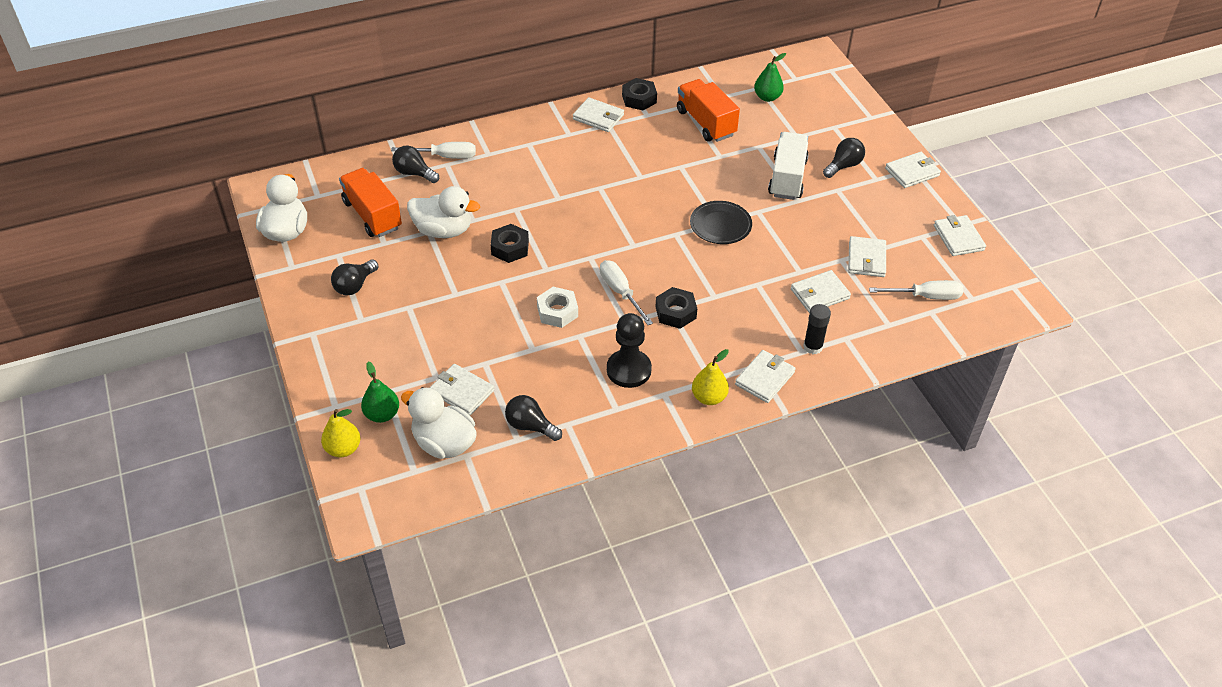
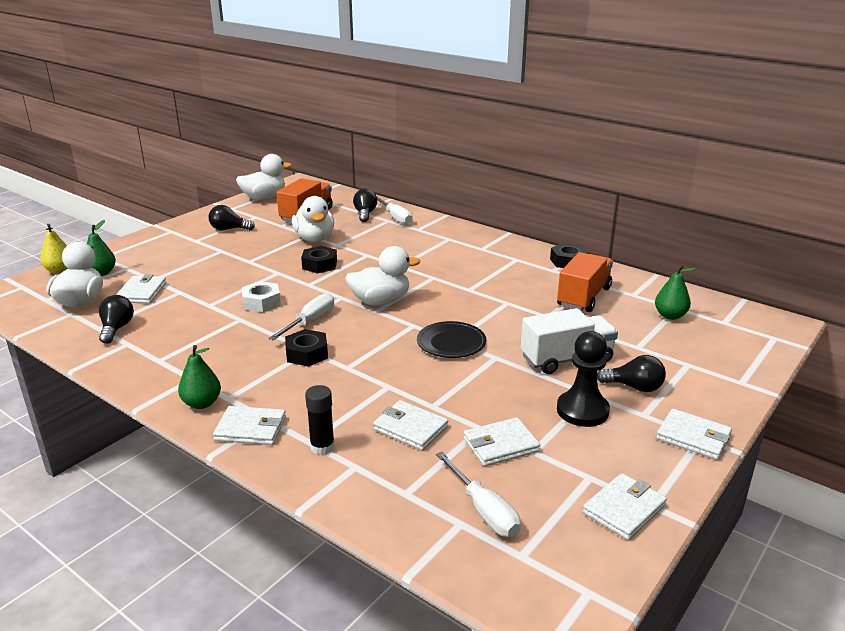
camera: 60 degrees right, 20 degrees down
white wallet [573,97,624,132] -> none
black pawn [607,313,652,388] -> black pawn moved to [557,331,610,427]
yellow pear [692,349,729,405] -> green pear [178,345,221,409]
none -> white duck [345,246,420,305]

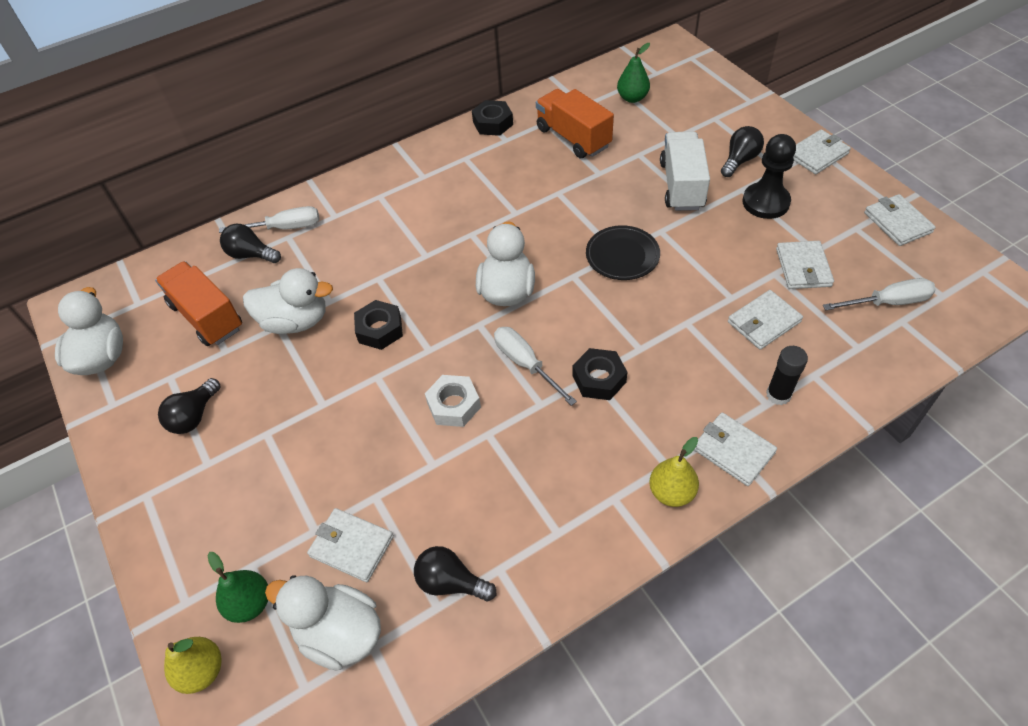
camera: 65 degrees left, 25 degrees up
green pear [178,345,221,409] -> yellow pear [649,437,699,507]
white wallet [213,406,286,445] -> white wallet turned 75 degrees counterclockwise [694,412,777,486]

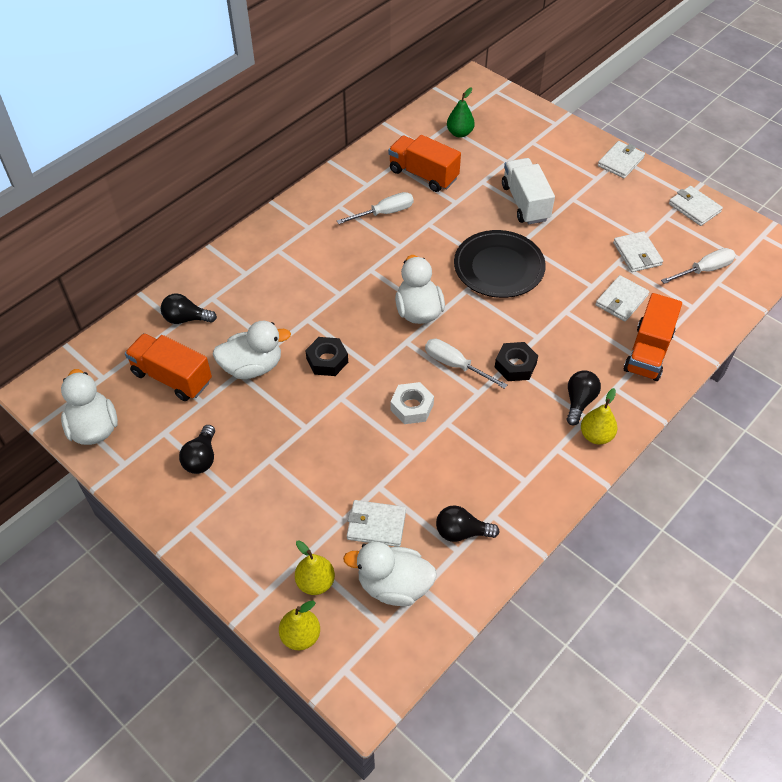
camera: 20 degrees left, 0 degrees up
green pear [208,552,268,623] -> yellow pear [295,540,335,595]
white screwdriver [219,206,319,233] -> white screwdriver moved to [337,192,413,224]
black nut [472,100,513,136] -> none
black plate [586,225,660,280] -> black plate [454,230,546,298], size x1.52
white wallet [694,412,777,486] -> none
black light bulb [721,126,764,177] -> black light bulb moved to [567,370,601,426]
black pawn [743,134,796,219] -> none
black glue stick [766,346,808,405] -> orange truck [624,293,682,381]

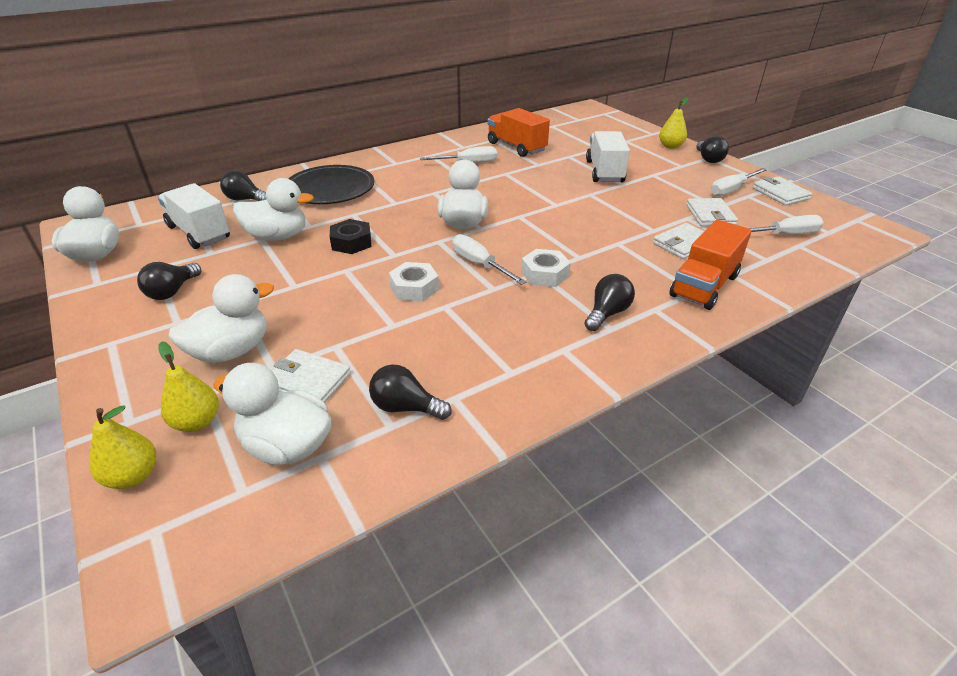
camera: 15 degrees right, 15 degrees down
orange truck [125,333,212,401] -> white truck [158,183,230,249]
green pear [447,87,475,138] -> none
black plate [454,230,546,298] -> black plate moved to [289,165,374,204]
black nut [495,342,538,381] -> white nut [521,249,571,287]
yellow pear [581,388,618,444] -> yellow pear moved to [659,97,688,149]
white wallet [598,141,645,178] -> black light bulb [696,136,729,163]
none -> white duck [168,274,274,363]
none -> white screwdriver [711,168,767,196]

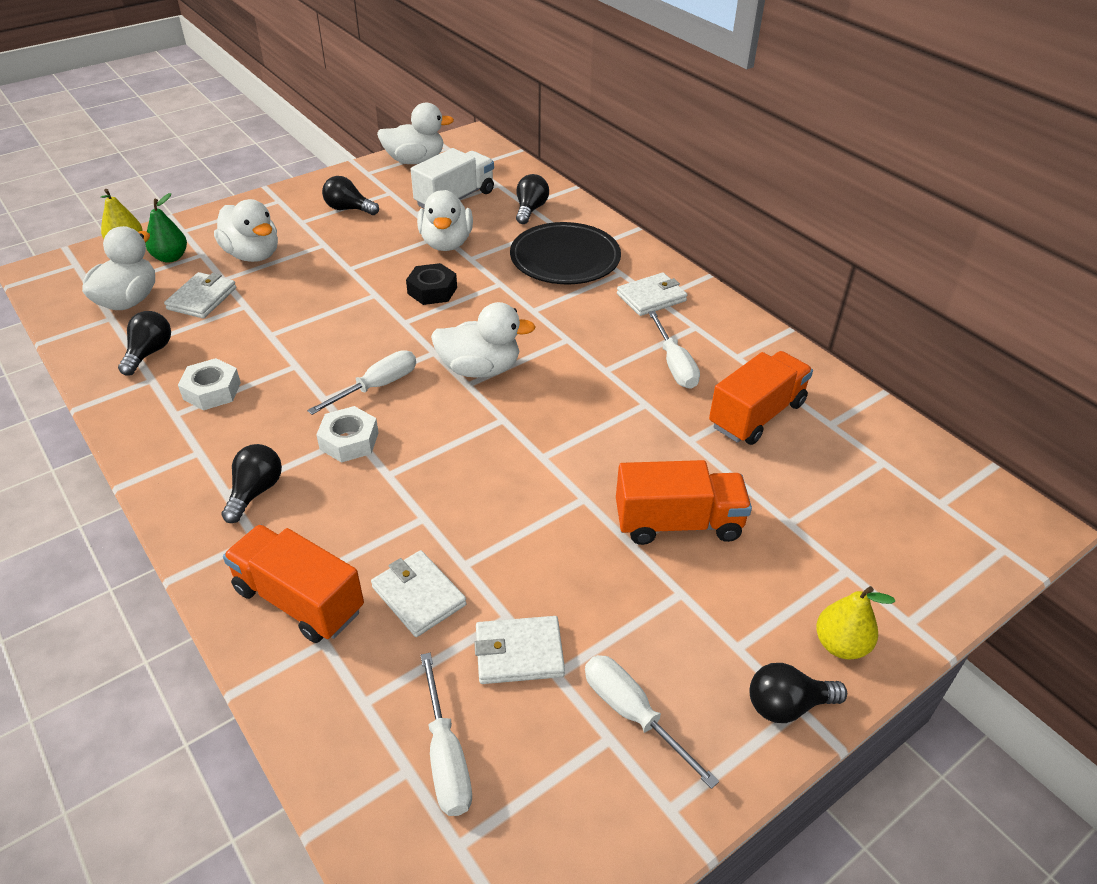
camera: 85 degrees right, 5 degrees up
yellow pear [159,341,219,432] -> green pear [145,193,187,263]
white nut [389,262,439,302] -> white nut moved to [178,358,241,410]
black light bulb [584,274,635,331] -> black light bulb turned 105 degrees counterclockwise [221,444,282,523]
white truck [586,131,630,182] -> orange truck [616,460,752,545]
white wallet [753,176,812,205] -> white wallet moved to [617,272,687,316]

